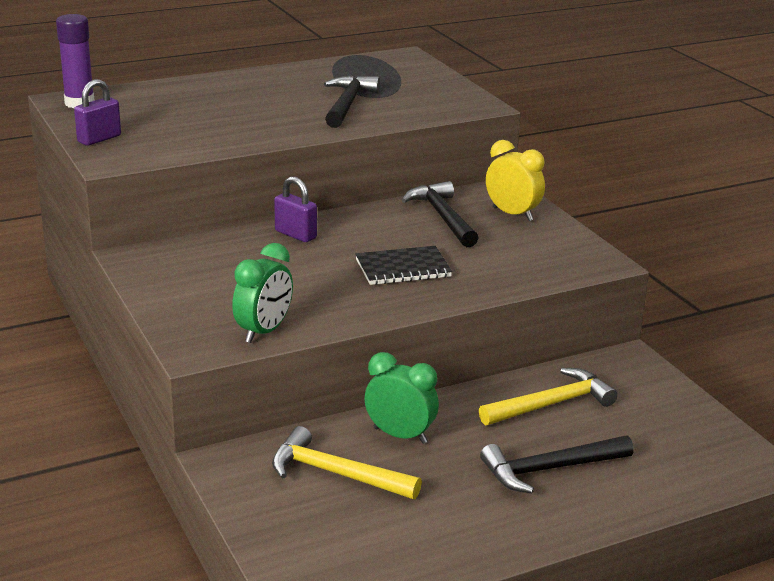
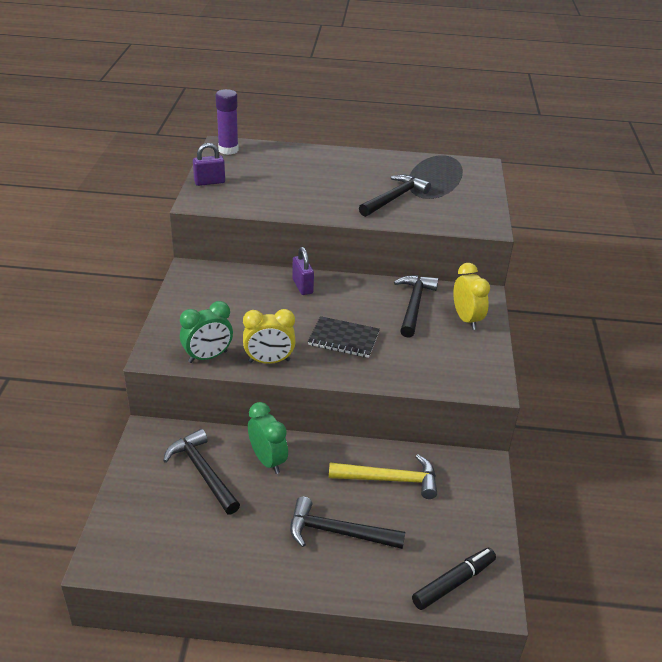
camera: 30 degrees right, 10 degrees up
yellow hammer [272,426,422,499] -> black hammer [163,429,240,515]
none -> yellow clock [243,309,296,364]
none -> black marker [412,548,496,610]

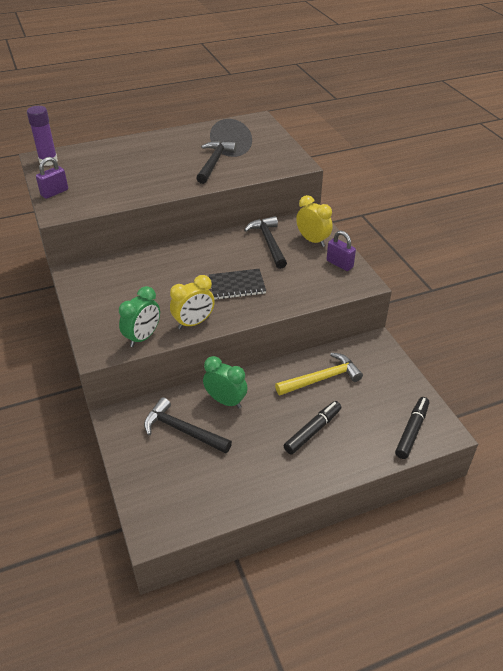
camera: 25 degrees left, 5 degrees up
black hammer [290,497,405,549] -> black marker [284,401,341,455]
purple padlock [292,247,314,295] -> purple padlock moved to [327,231,356,271]

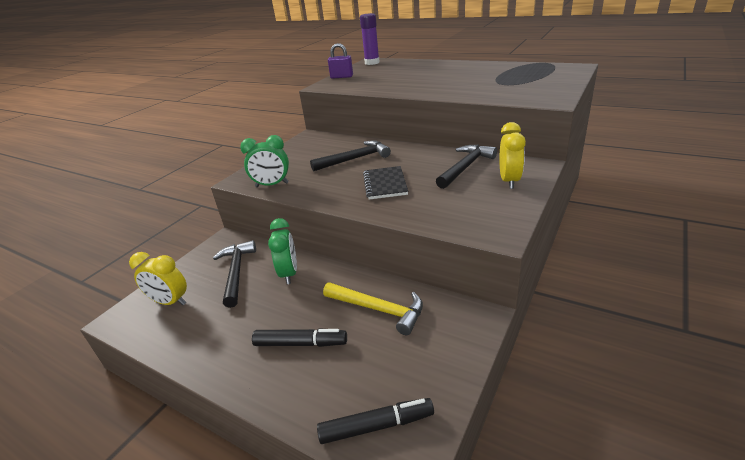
camera: 55 degrees right, 10 degrees down
yellow clock [170,275,215,329] -> yellow clock moved to [129,252,187,305]
black hammer [196,141,237,184] -> black hammer moved to [310,140,391,171]
black notebook [209,269,266,300] -> black notebook turned 45 degrees clockwise [363,166,408,200]
purple padlock [327,231,356,271] -> none

